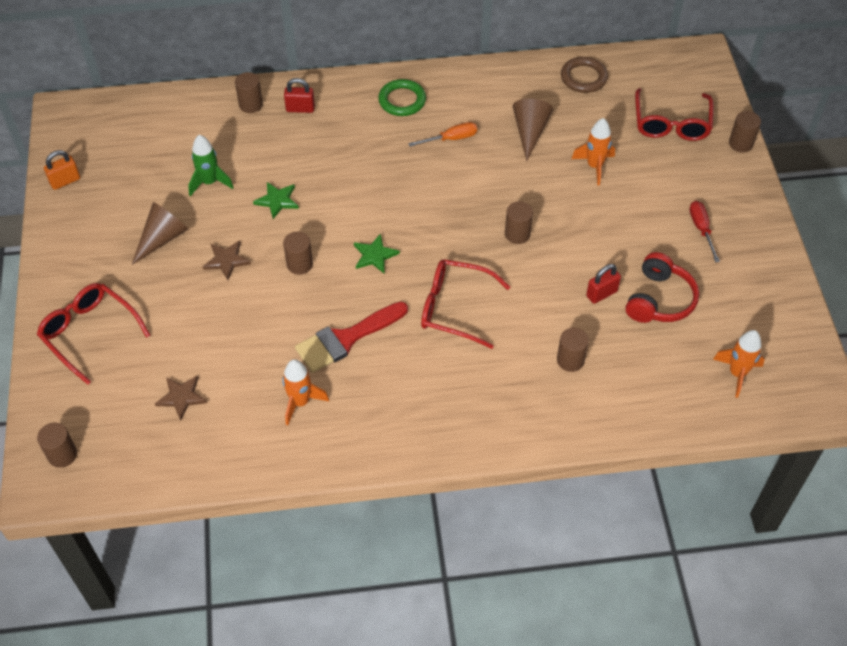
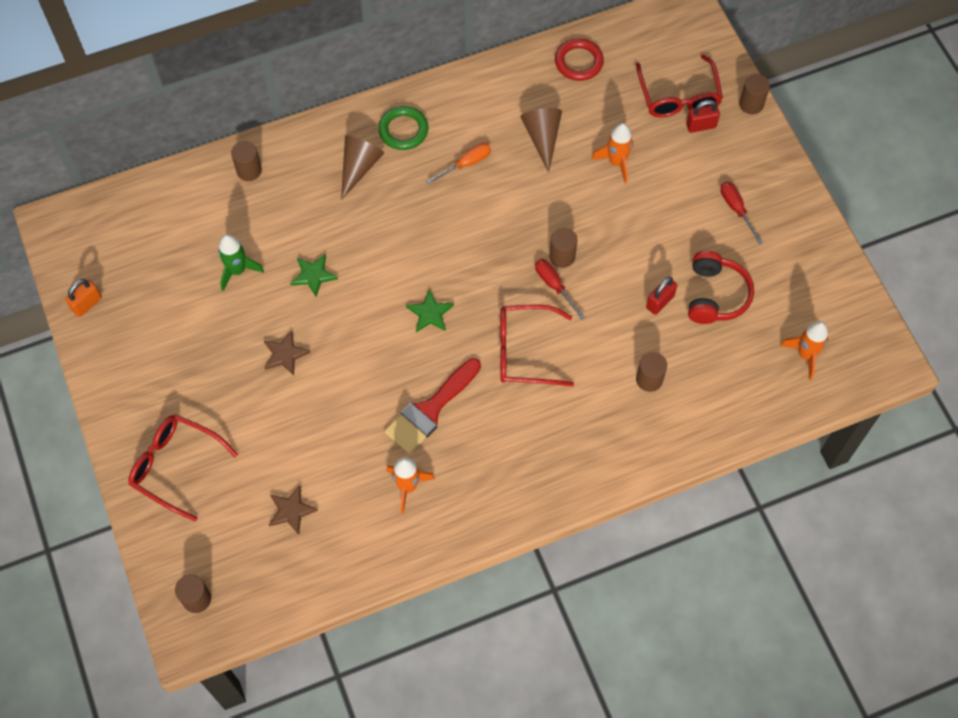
camera: 15 degrees left, 10 degrees up
brown cone [132,202,188,265] -> brown cone moved to [341,135,384,200]
brown cylinder [283,232,313,275] -> none
red padlock [284,78,315,113] -> red padlock moved to [686,100,720,133]
brown ring [561,57,608,93] -> red ring [555,38,604,81]
none -> red screwdriver [535,259,585,320]

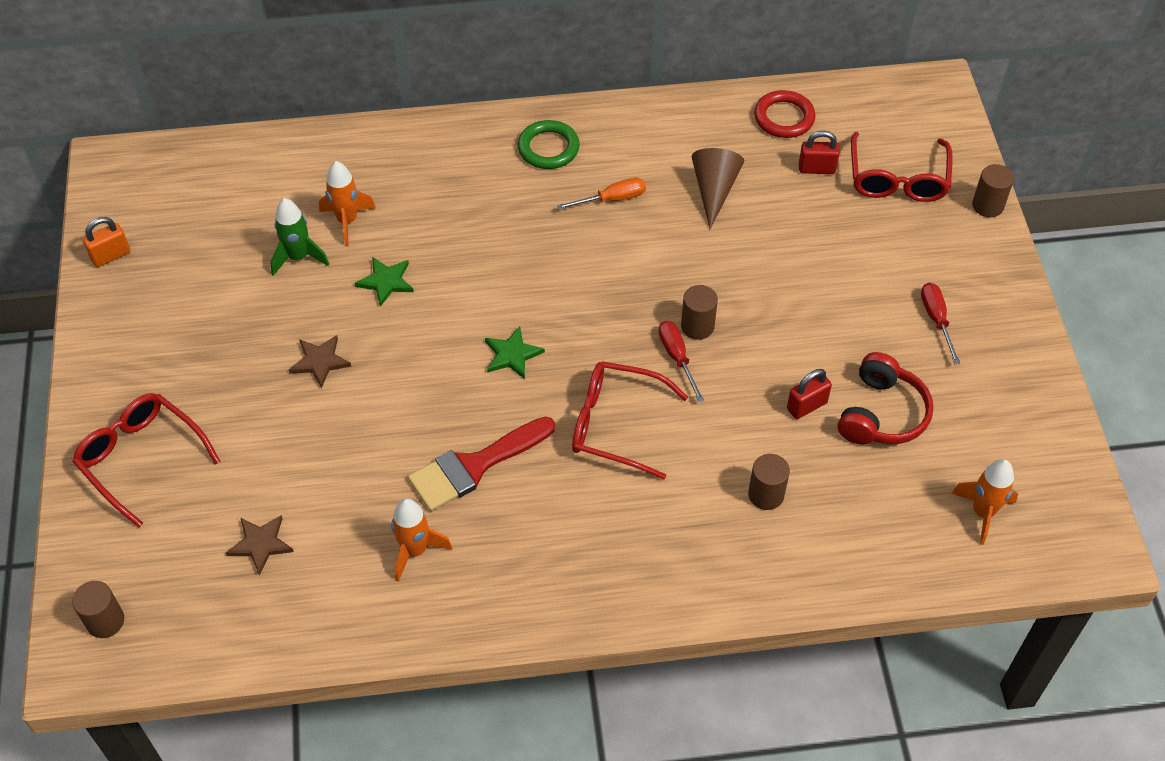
camera: 15 degrees right, 10 degrees down
brown cylinder [231,141,262,181] -> none
brown cone [341,135,384,200] -> none
orange rocket [592,123,634,184] -> orange rocket moved to [319,161,376,246]
red padlock [686,100,720,133] -> red padlock moved to [799,131,840,174]

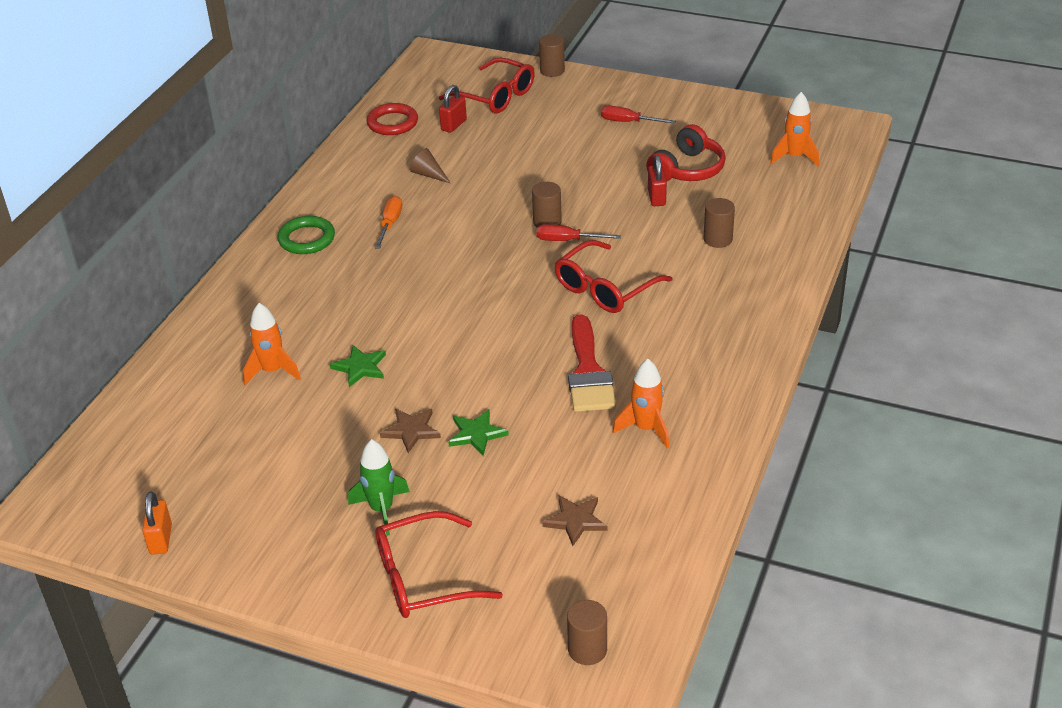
camera: 60 degrees left, 15 degrees down
green rocket [270,198,329,276] -> green rocket moved to [348,439,410,536]
green star [485,326,545,379] -> green star moved to [448,409,509,456]
brown cone [692,148,744,229] -> brown cone [410,148,451,184], size x0.64
red headphones [838,352,934,445] -> red headphones turned 75 degrees clockwise [646,124,726,182]

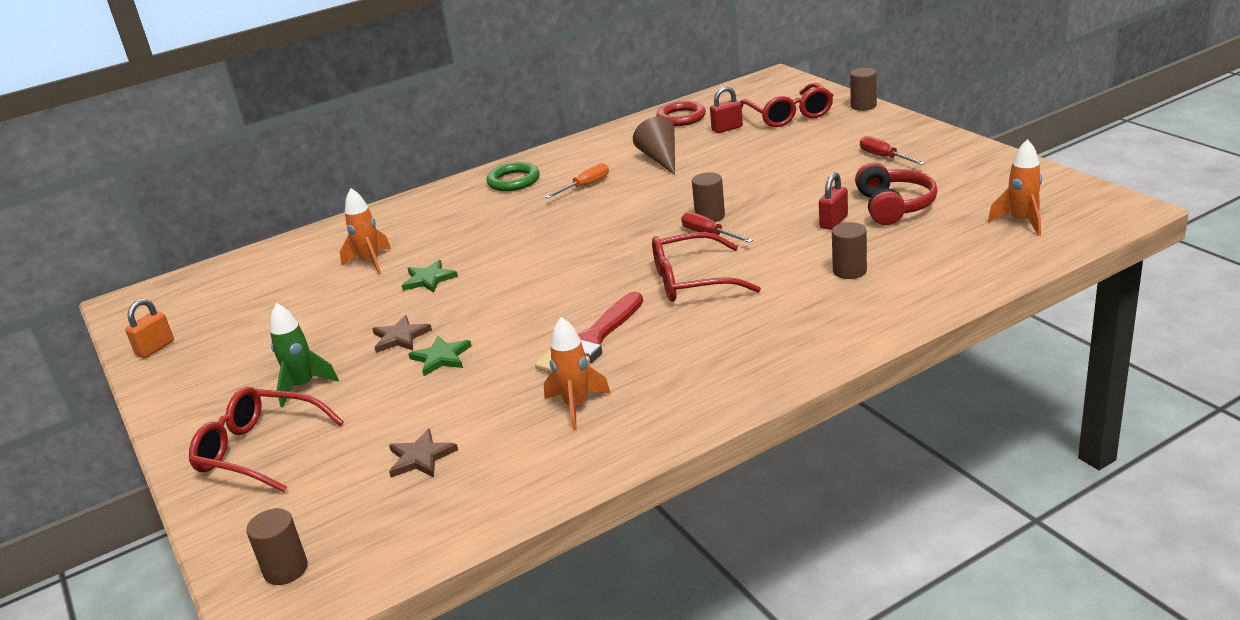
camera: 40 degrees right, 10 degrees down
brown cone [410,148,451,184] -> brown cone [633,116,675,175], size x1.57
red headphones [646,124,726,182] -> red headphones turned 75 degrees counterclockwise [855,162,937,225]

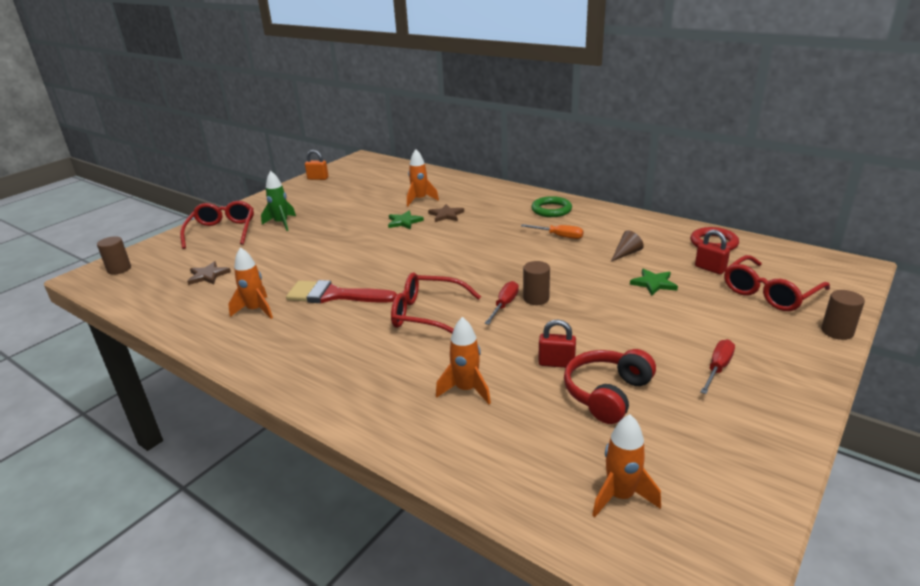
camera: 65 degrees right, 0 degrees up
brown star [373,315,432,353] -> brown star moved to [428,204,464,222]
green star [409,336,472,376] -> green star moved to [630,268,678,296]
brown cone [633,116,675,175] -> brown cone [611,230,644,261], size x0.64
red glasses [652,232,761,302] -> red glasses turned 45 degrees counterclockwise [391,272,481,334]
brown cylinder [832,222,867,279] -> orange rocket [436,317,491,404]
red headphones [855,162,937,225] -> red headphones turned 150 degrees clockwise [564,349,656,424]

